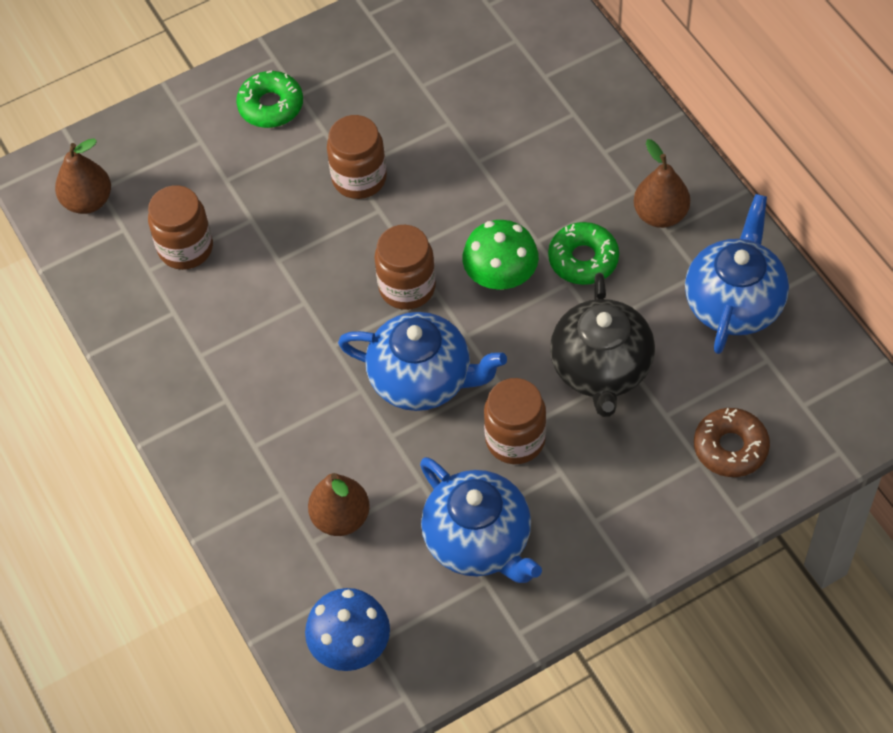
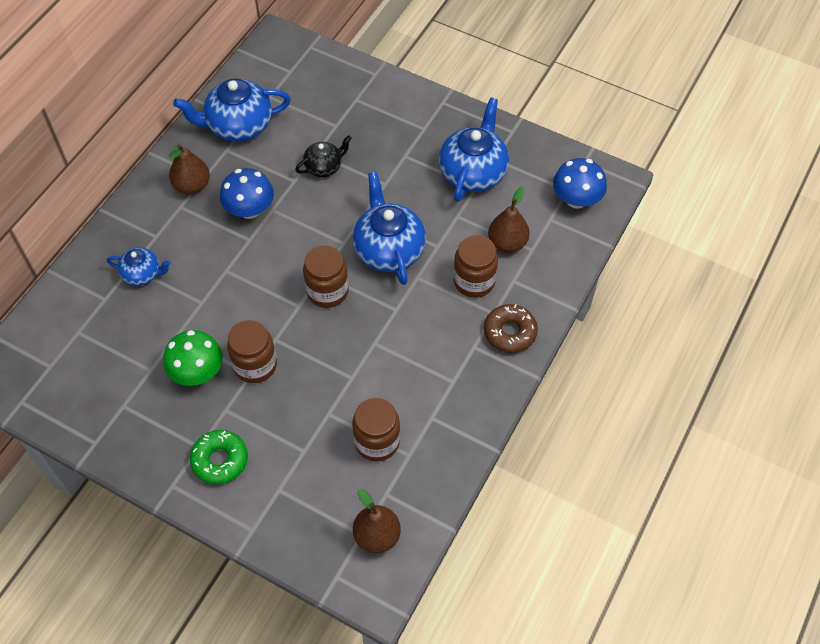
camera: 125 degrees left, 0 degrees up
green mushroom [462,220,539,290] -> green mushroom moved to [163,330,223,386]
brown jar [484,378,546,464] -> brown jar moved to [453,235,498,298]
green donut [548,222,619,285] -> blue mushroom [220,168,274,219]
black teapot [550,273,655,417] -> black teapot [295,135,352,177], size x0.56
brown donut [694,408,770,477] -> brown donut moved to [484,304,538,353]
none -> blue teapot [107,247,171,286]

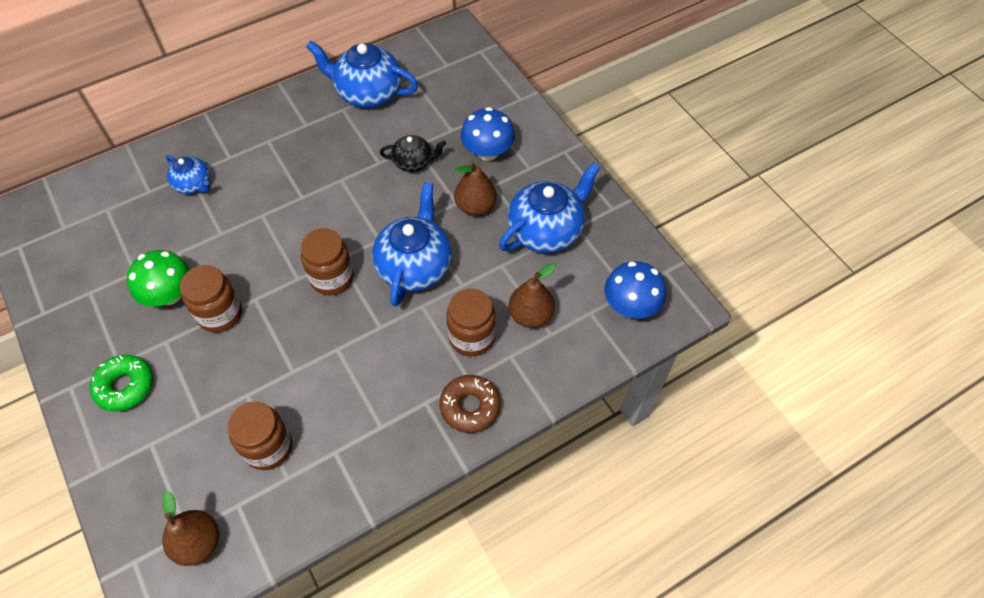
camera: 30 degrees right, 0 degrees up
brown pear [169,144,210,194] -> brown pear moved to [454,161,497,216]
blue mushroom [220,168,274,219] -> blue mushroom moved to [461,107,515,161]

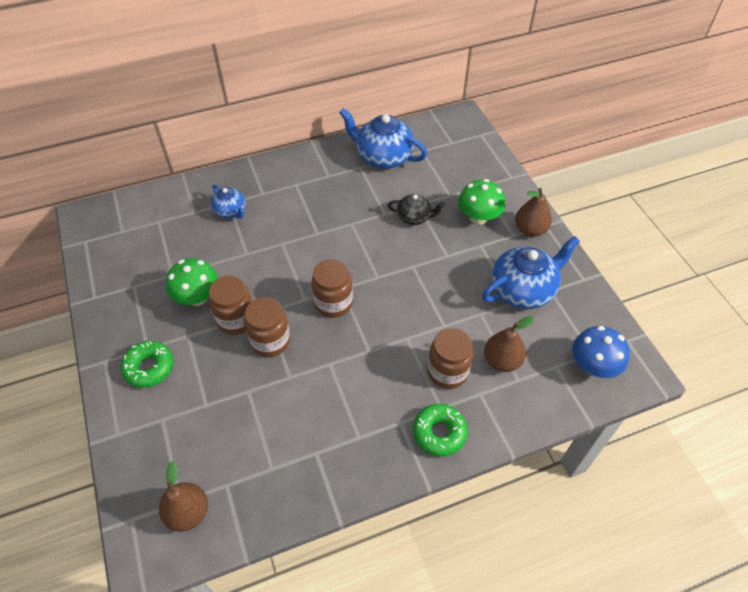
camera: 10 degrees right, 5 degrees down
brown jar [227,402,293,470] -> brown jar moved to [244,297,290,357]
blue teapot [372,182,452,307] -> none
brown donut [439,375,500,433] -> green donut [413,404,468,456]
brown pear [454,161,497,216] -> brown pear moved to [515,188,552,237]
blue mushroom [461,107,515,161] -> green mushroom [458,179,505,225]

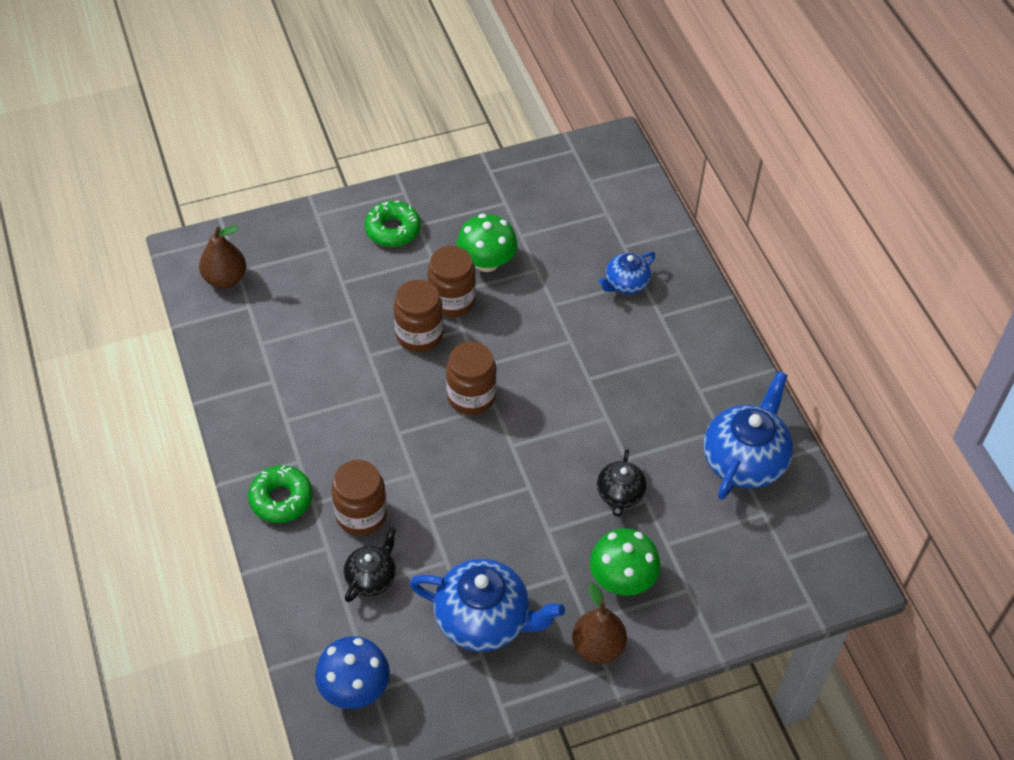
camera: 90 degrees right, 0 degrees up
blue teapot [482,236,580,309] -> blue teapot turned 45 degrees counterclockwise [409,559,565,652]
brown pear [484,316,534,372] -> black teapot [344,527,396,602]

